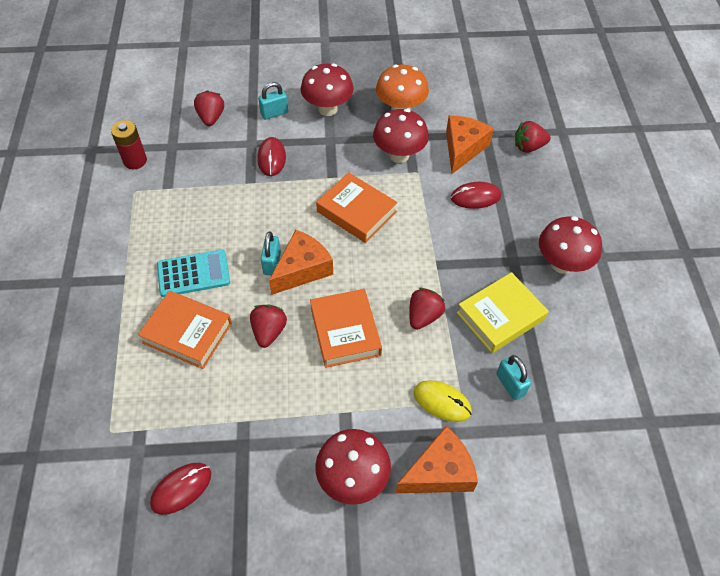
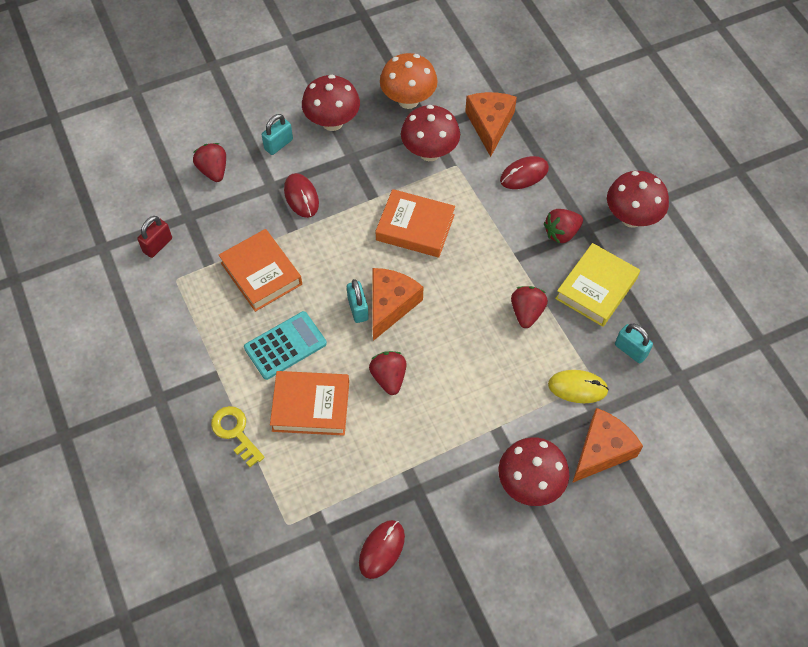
camera: 20 degrees left, 5 degrees up
red battery [111,120,147,169] -> red padlock [137,216,172,258]
orange book [310,289,382,368] -> orange book moved to [219,229,302,312]
red strawberry [515,121,551,152] -> red strawberry moved to [544,209,583,244]
none -> yellow key [211,406,265,467]

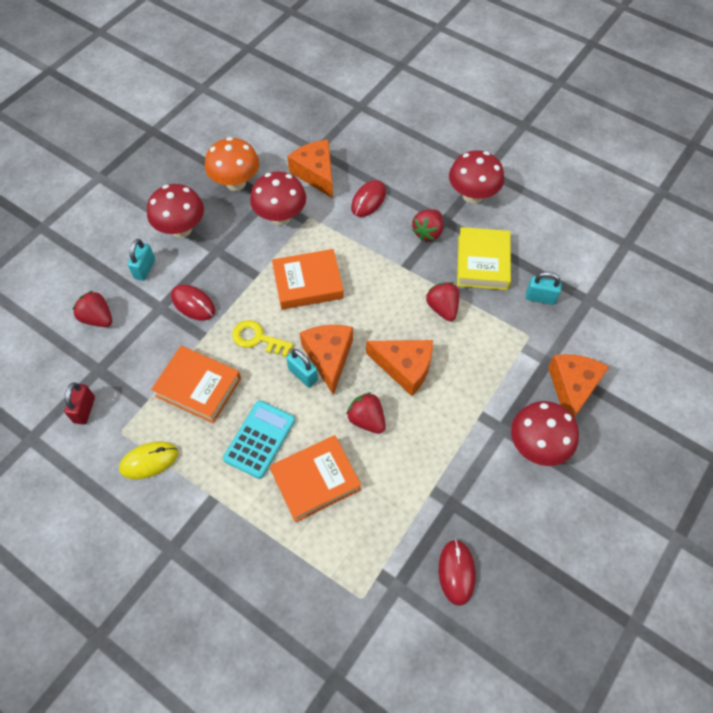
camera: 30 degrees left, 0 degrees up
yellow key [211,406,265,467] -> yellow key moved to [232,320,293,357]
yellow mouse [548,370,609,403] -> yellow mouse moved to [119,441,178,479]
none -> orange cheese [366,340,433,396]

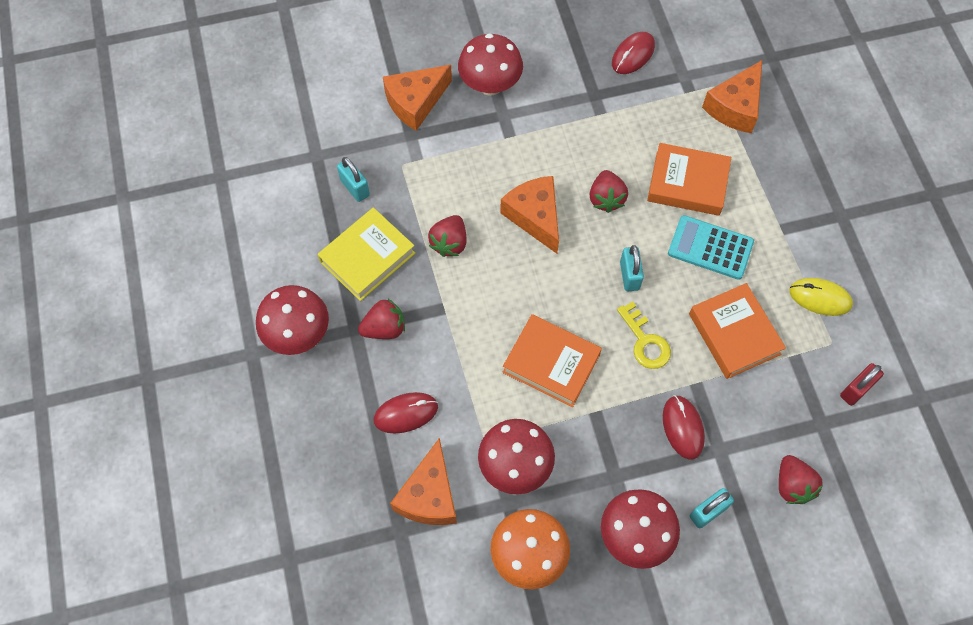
camera: 140 degrees left, 5 degrees up
turquoise calculator [223,400,295,479] -> turquoise calculator turned 45 degrees clockwise [668,215,754,280]
orange cheese [300,325,353,395] -> orange cheese moved to [702,60,762,133]

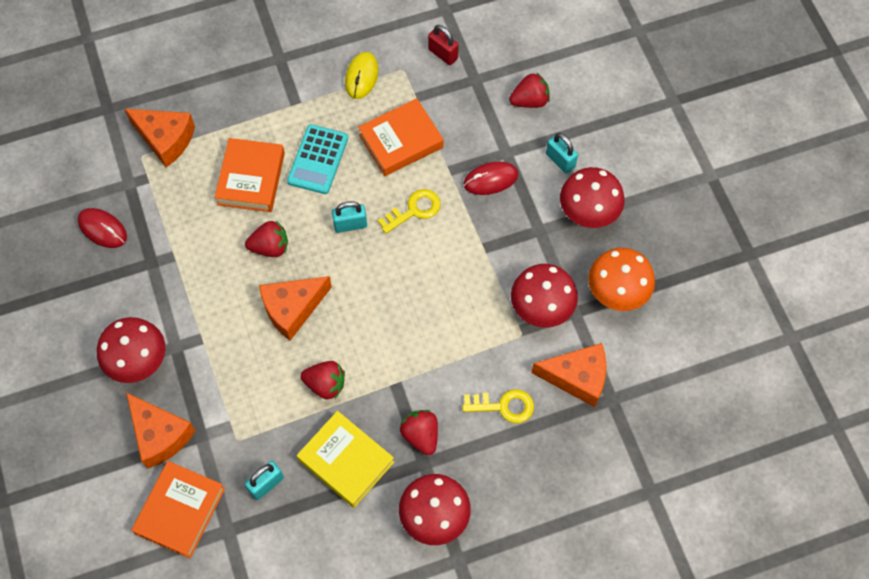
camera: 95 degrees left, 0 degrees up
red mouse [373,392,438,434] -> yellow key [462,389,534,423]
orange book [503,314,602,407] -> orange book moved to [131,461,225,558]

